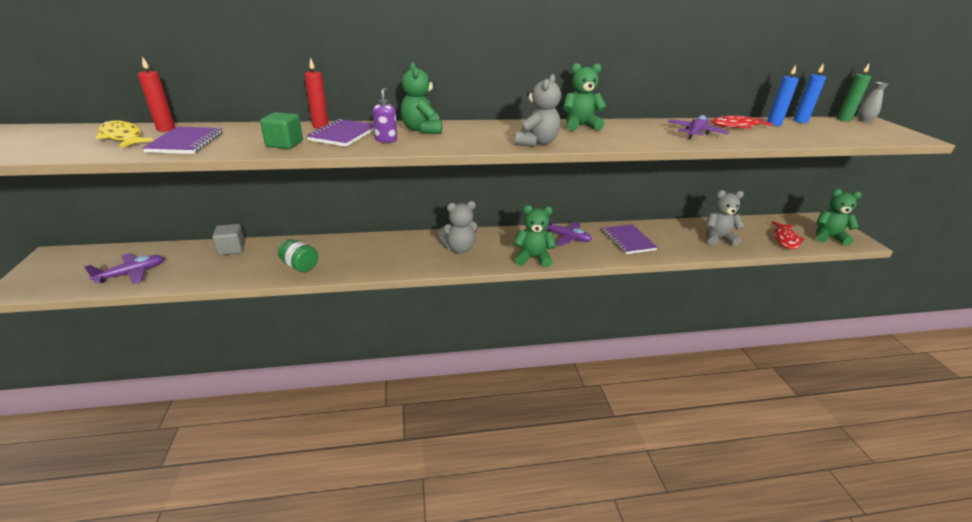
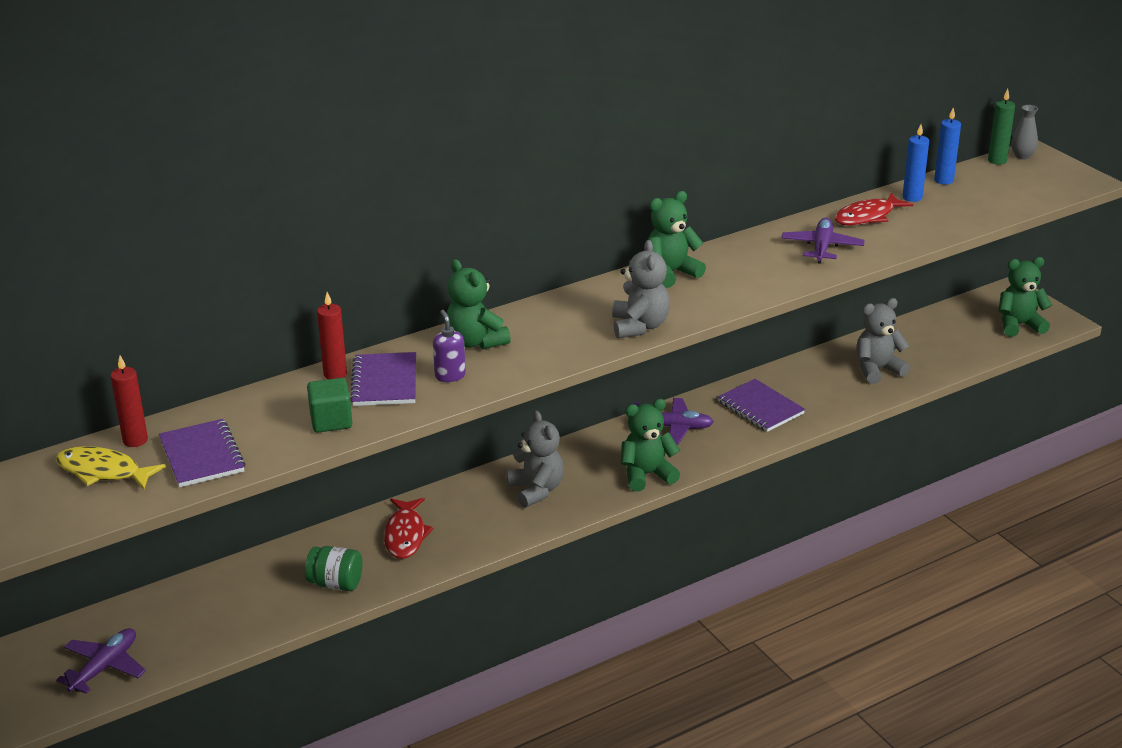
camera: 20 degrees left, 0 degrees up
grey cube [212,224,245,255] -> none
grey teddy bear [438,201,478,253] -> grey teddy bear turned 75 degrees counterclockwise [507,410,564,508]
red fish [772,221,805,250] -> red fish moved to [384,498,434,559]

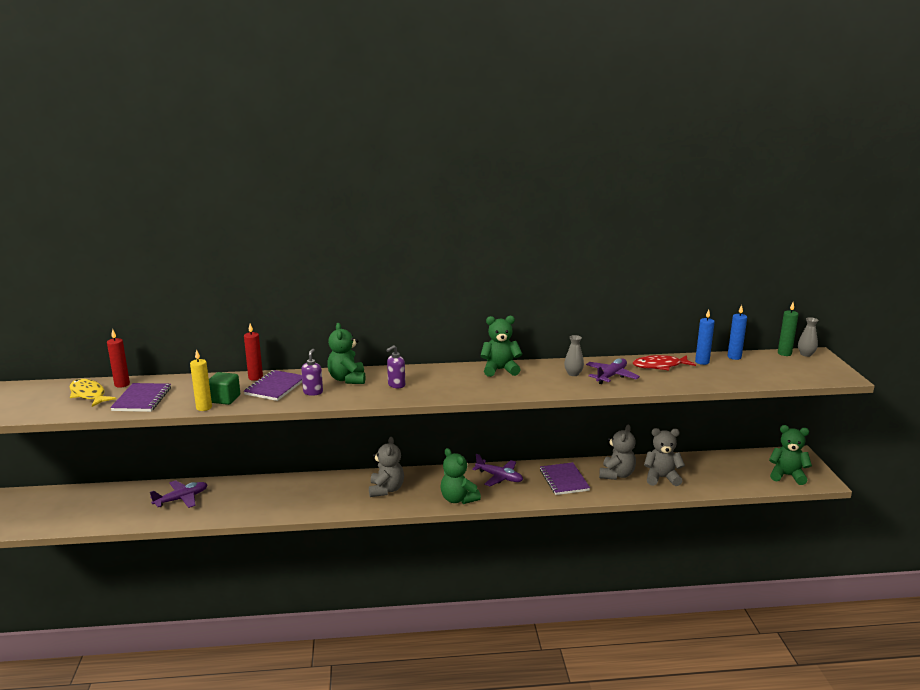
camera: 25 degrees right, 10 degrees down
purple plane [56,628,146,694] -> purple plane moved to [150,480,208,508]
green jar [305,546,363,591] -> none
red fish [384,498,434,559] -> none
grey teddy bear [612,240,670,339] -> grey teddy bear moved to [599,425,636,480]
green teddy bear [621,399,680,492] -> green teddy bear turned 135 degrees counterclockwise [440,448,481,504]
none -> yellow candle [190,349,212,411]
none -> purple soap dispenser [386,345,405,388]
none -> grey vase [564,335,584,376]

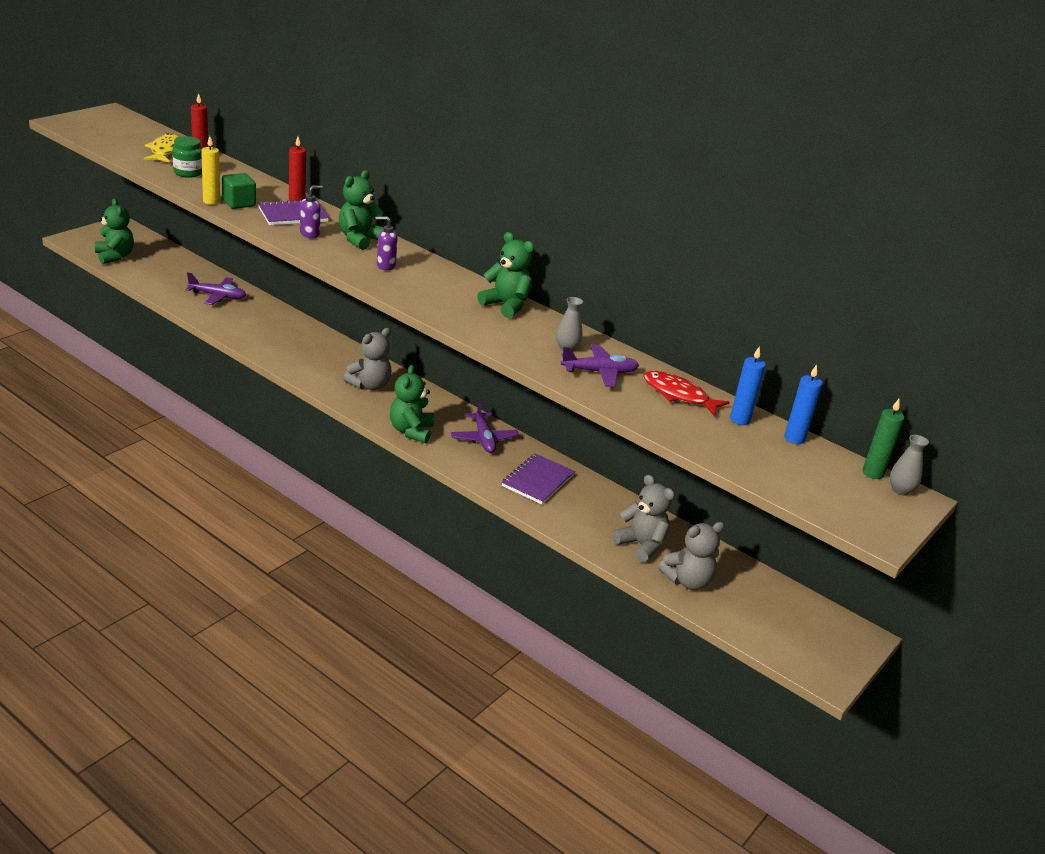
camera: 40 degrees right, 10 degrees up
purple notebook [110,383,171,412] -> green jar [173,136,202,178]
grey teddy bear [599,425,636,480] -> grey teddy bear moved to [658,522,725,590]
green teddy bear [769,425,812,485] -> green teddy bear moved to [95,198,134,264]

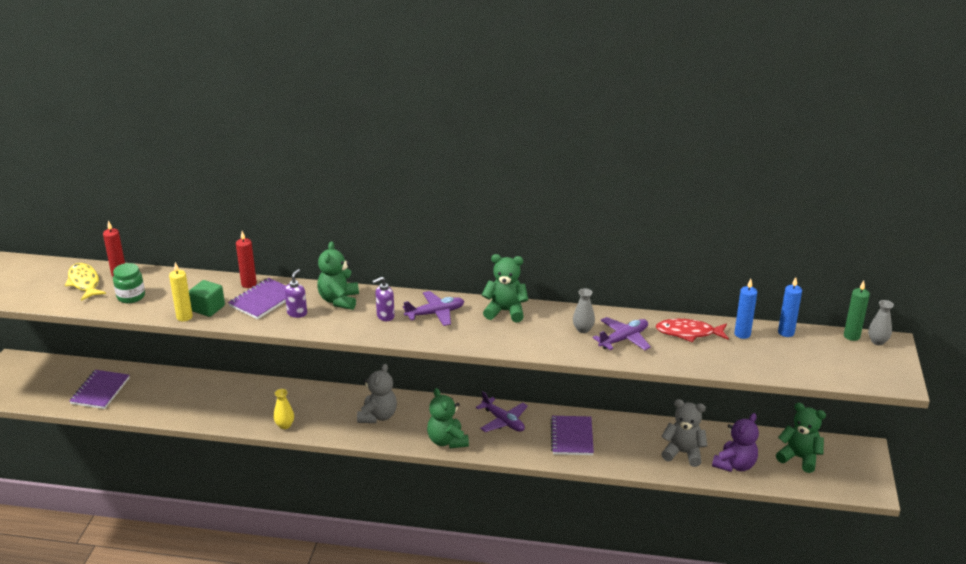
camera: 25 degrees left, 0 degrees up
green teddy bear [95,198,134,264] -> green teddy bear moved to [776,403,826,473]
purple plane [186,272,246,305] -> purple plane moved to [403,291,464,326]
grey teddy bear [658,522,725,590] -> purple teddy bear [712,413,759,472]
none -> purple notebook [70,370,130,409]
none -> yellow vase [274,389,294,429]

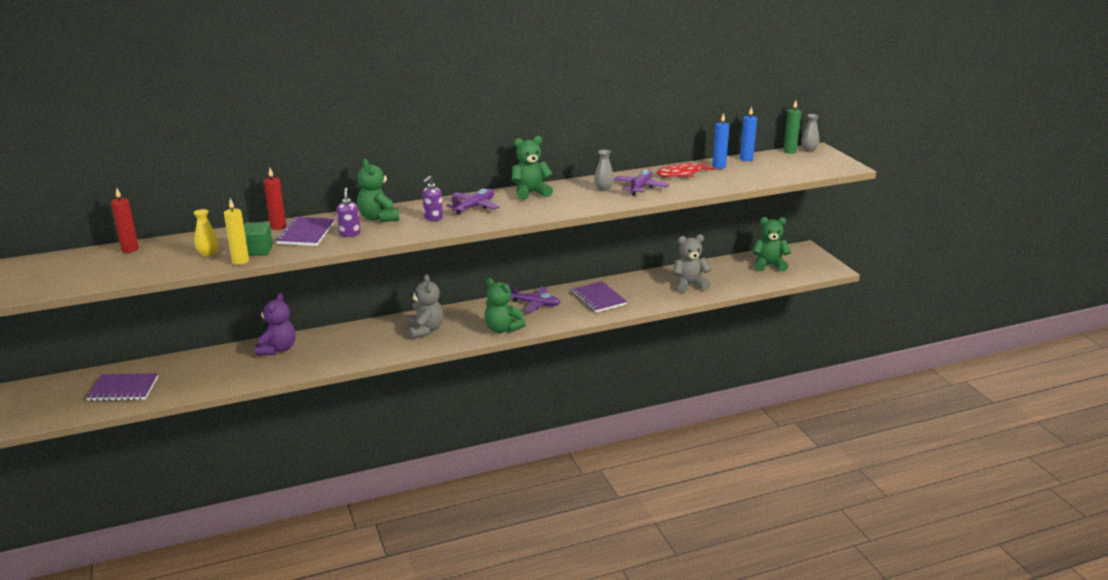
camera: 30 degrees left, 5 degrees down
yellow fish [65,263,106,301] -> none
purple notebook [70,370,130,409] -> purple notebook turned 75 degrees counterclockwise [86,373,158,401]
green jar [113,263,145,303] -> none
yellow vase [274,389,294,429] -> yellow vase moved to [194,209,218,257]
purple teddy bear [712,413,759,472] -> purple teddy bear moved to [255,293,296,356]

